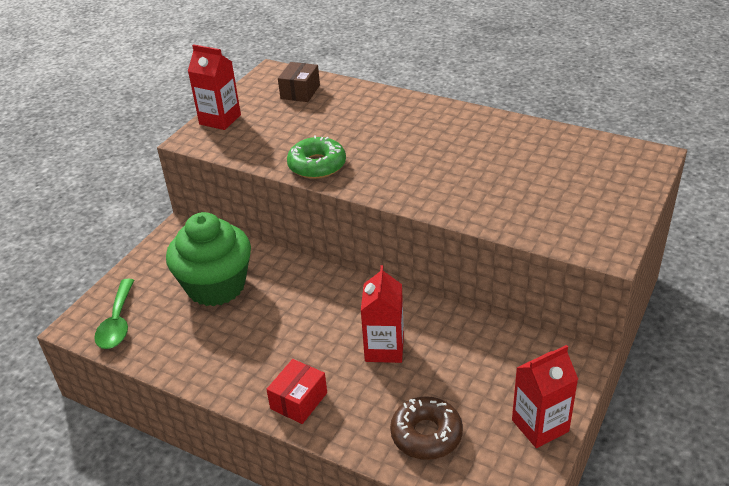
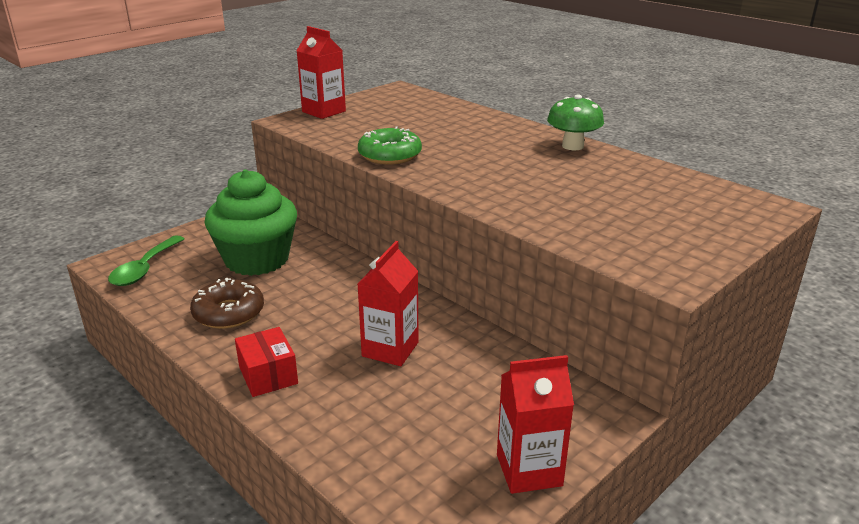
camera: 15 degrees right, 10 degrees down
red box [266,359,327,424] -> red box turned 75 degrees counterclockwise [235,327,298,397]
brown box [278,62,320,102] -> none
brown donut [390,396,463,460] -> brown donut moved to [190,278,264,329]
none -> green mushroom [547,94,604,150]

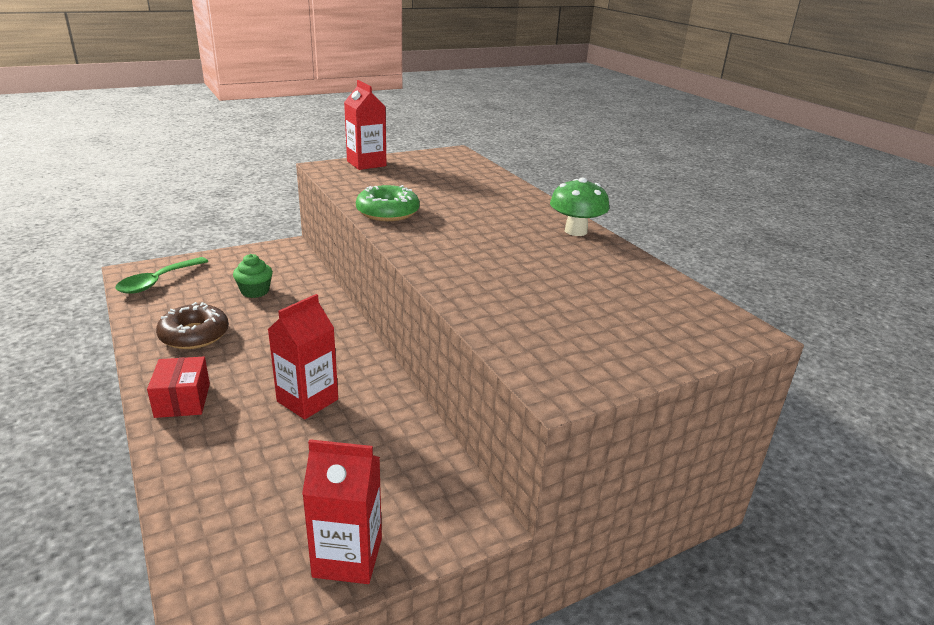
camera: 15 degrees right, 0 degrees up
green cupcake [205,169,297,276] -> green cupcake [233,254,273,298], size x0.45

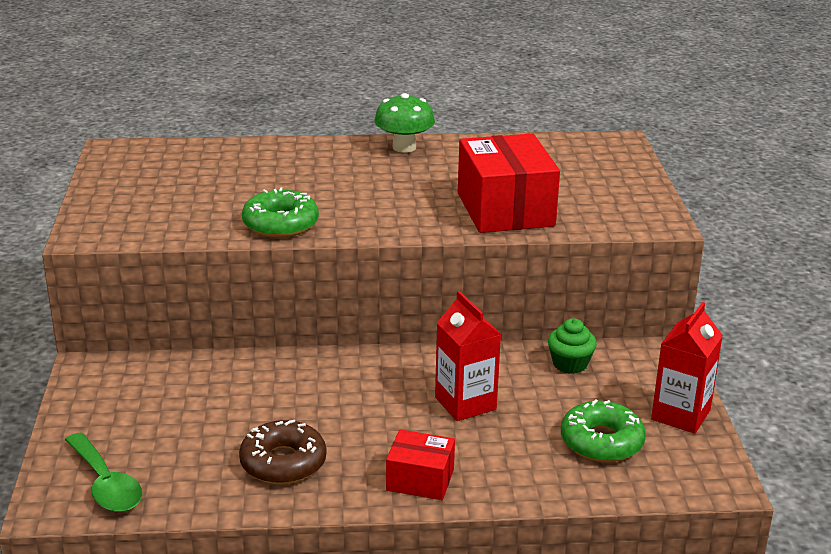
camera: 65 degrees left, 0 degrees up
green cupcake [233,254,273,298] -> green cupcake moved to [548,318,597,374]
red carton [344,80,386,170] -> none
none -> red box [458,133,560,233]
none -> green donut [561,399,646,462]

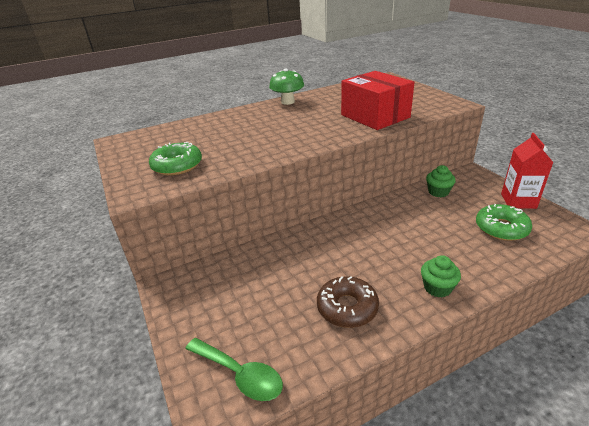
camera: 20 degrees left, 5 degrees up
green donut [242,187,319,238] -> green donut moved to [149,142,202,176]
red box [386,429,455,500] -> green cupcake [421,255,461,298]
red carton [435,291,501,421] -> none

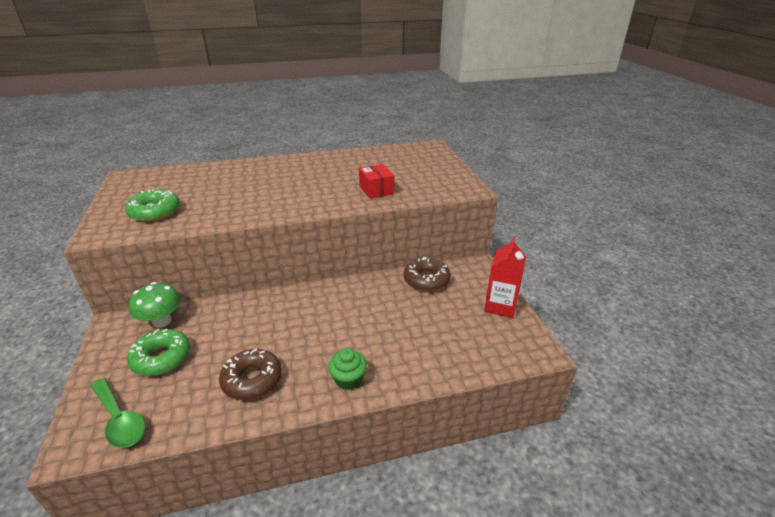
camera: 10 degrees right, 0 degrees up
green mushroom [269,68,304,105] -> green mushroom moved to [129,282,181,328]
red box [341,71,414,130] -> red box [359,164,394,199], size x0.55
green cupcake [426,165,456,197] -> brown donut [404,257,451,292]
green donut [476,204,532,241] -> green donut moved to [127,329,190,376]

